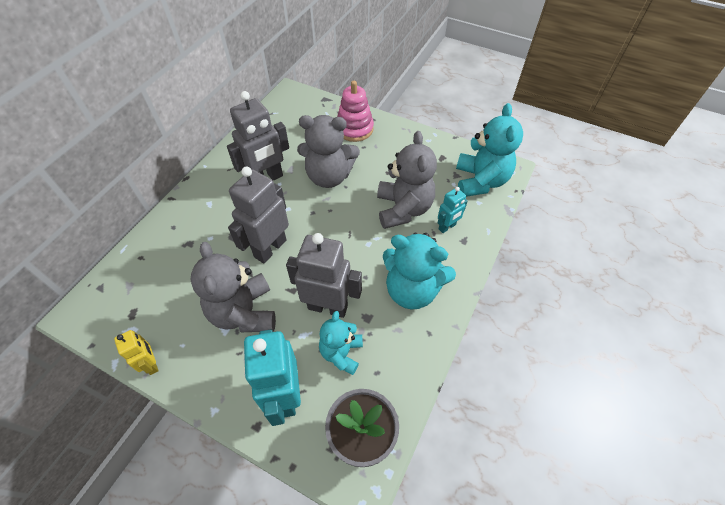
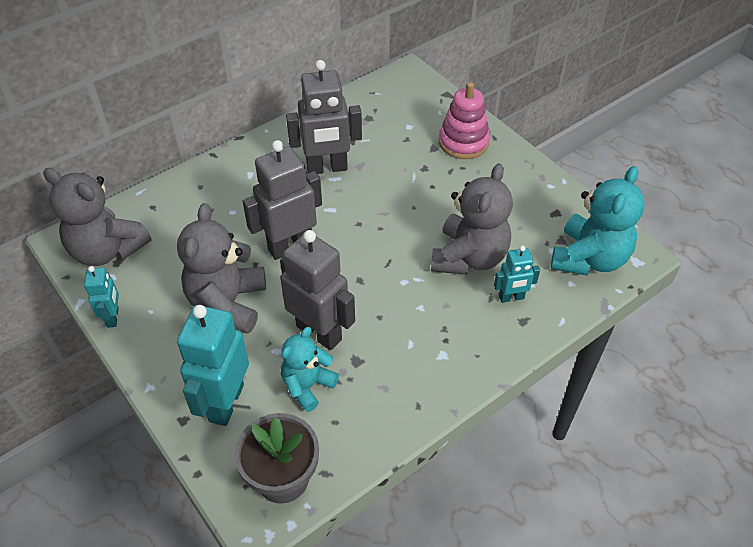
camera: 25 degrees right, 5 degrees down
yellow robot [114,330,159,375] -> turquoise robot [84,266,119,328]
grey teddy bear [297,115,360,188] -> grey teddy bear moved to [43,168,152,266]
turquoise teddy bear [383,233,456,310] -> none

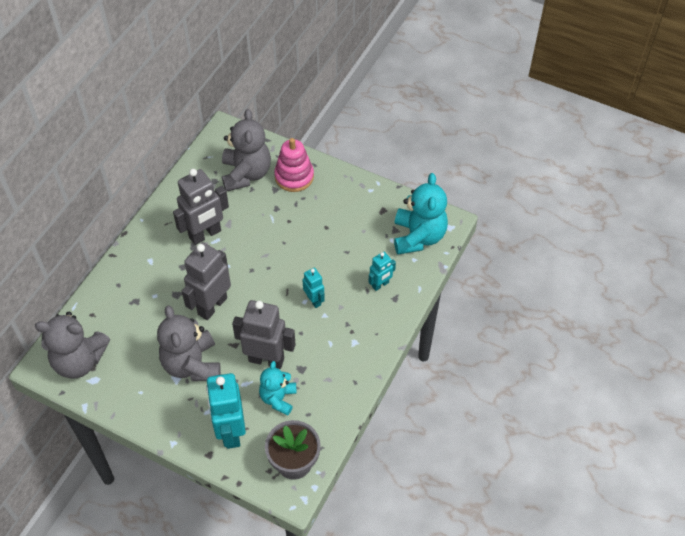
camera: 25 degrees left, 5 degrees up
turquoise robot [84,266,119,328] -> turquoise robot moved to [303,268,325,308]
grey teddy bear [431,163,513,275] -> grey teddy bear moved to [222,109,271,191]

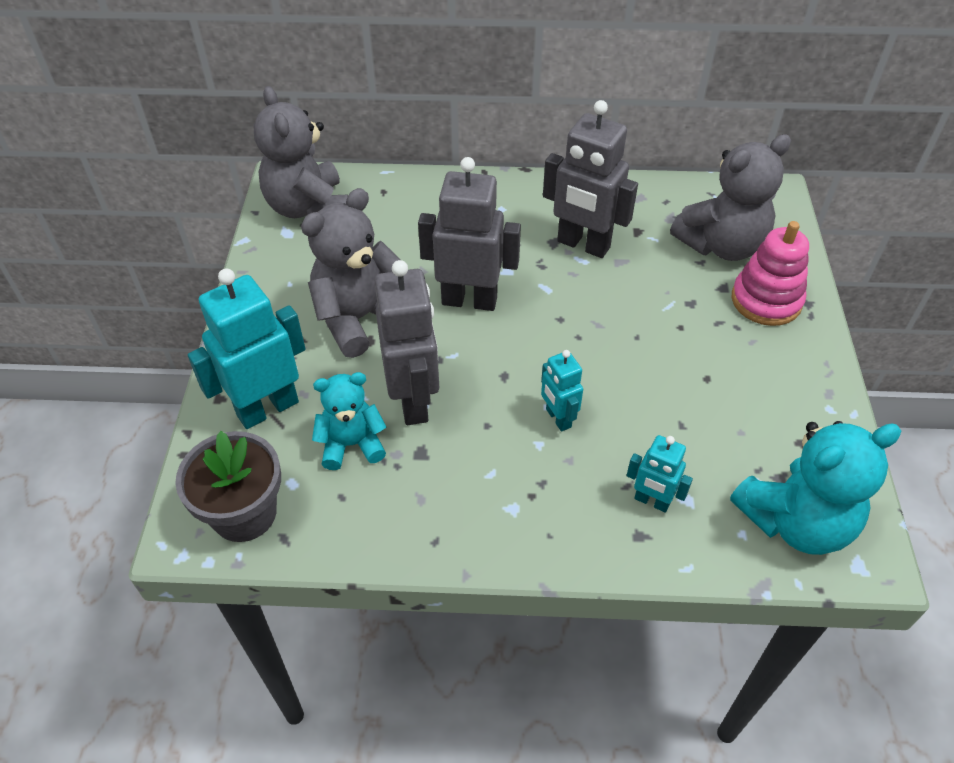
camera: 65 degrees right, 5 degrees down
turquoise robot [303,268,325,308] -> turquoise robot turned 120 degrees clockwise [541,350,583,432]

